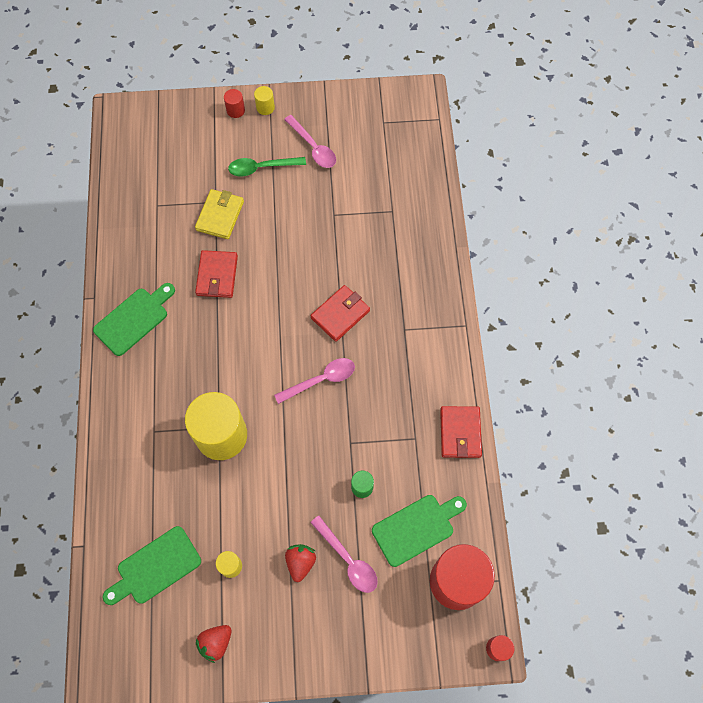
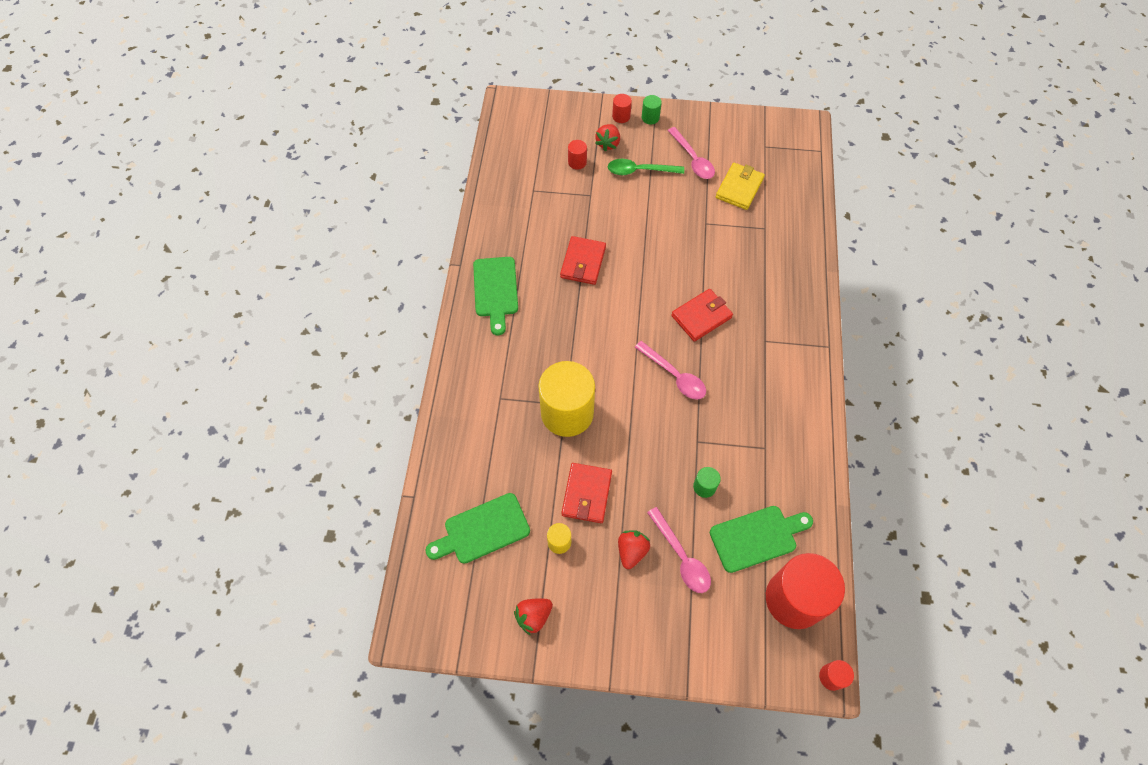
camera: 10 degrees right, 5 degrees down
green cutting board [93,283,175,356] -> green cutting board turned 120 degrees clockwise [473,257,518,335]
yellow wallet [195,189,244,239] -> yellow wallet moved to [716,163,765,210]
yellow cylinder [254,86,275,115] -> green cylinder [642,95,662,124]
pink spoon [274,358,355,404] -> pink spoon turned 60 degrees clockwise [635,341,706,400]
red wallet [440,406,482,458] -> red wallet moved to [561,463,612,523]
none -> red cylinder [568,140,587,170]
none -> red strawberry [595,124,620,151]

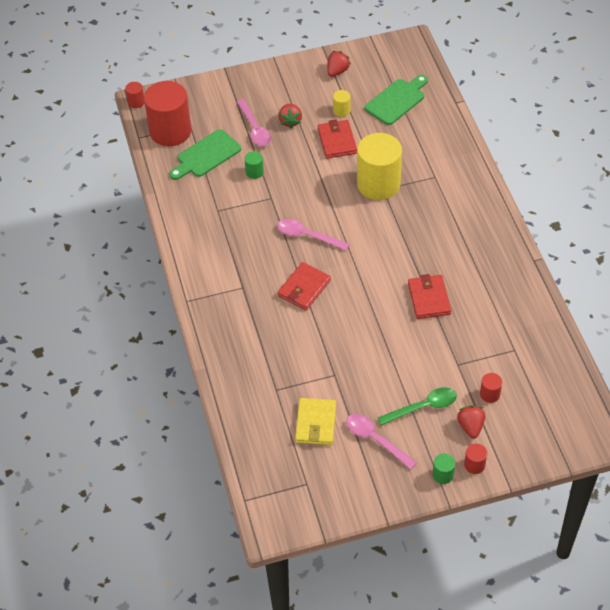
camera: 160 degrees right, 10 degrees down
green cutting board [473,257,518,335] -> none
pink spoon [647,507,711,593] -> pink spoon turned 150 degrees counterclockwise [237,99,271,146]

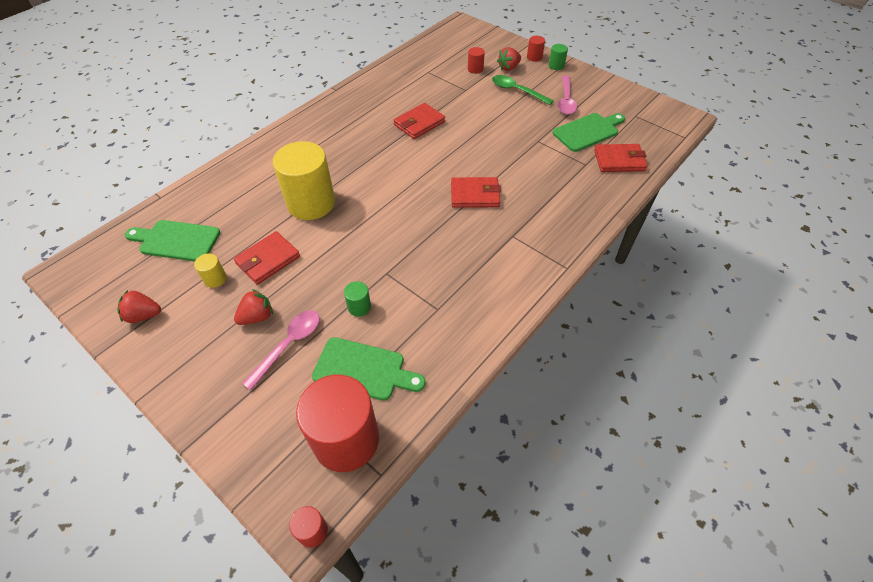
camera: 125 degrees left, 0 degrees up
pink spoon [277,219,349,251] -> none
yellow wallet [295,398,336,445] -> green cutting board [553,113,625,152]
none -> red wallet [594,144,647,172]

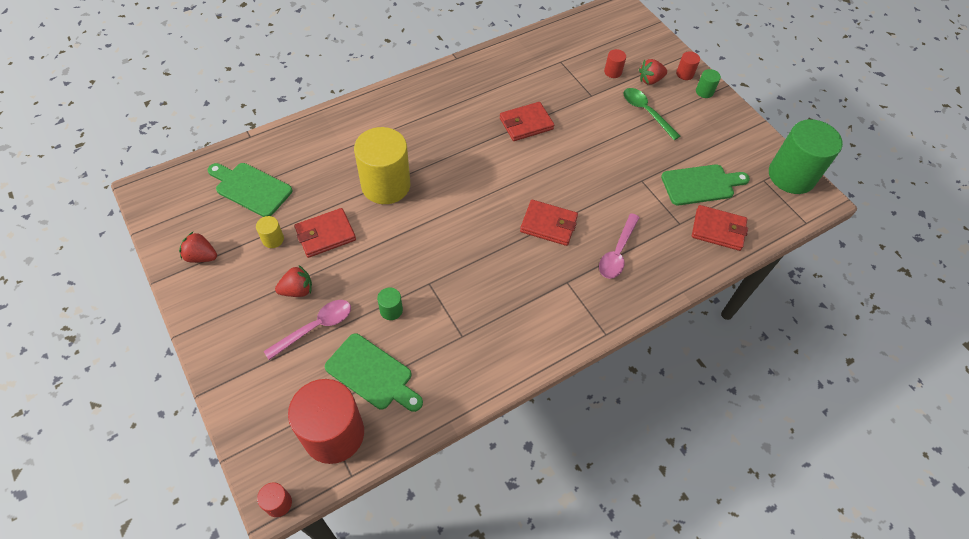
camera: 15 degrees right, 5 degrees up
pink spoon [558,75,577,114] -> pink spoon moved to [599,213,640,279]
none -> green cylinder [769,119,843,194]

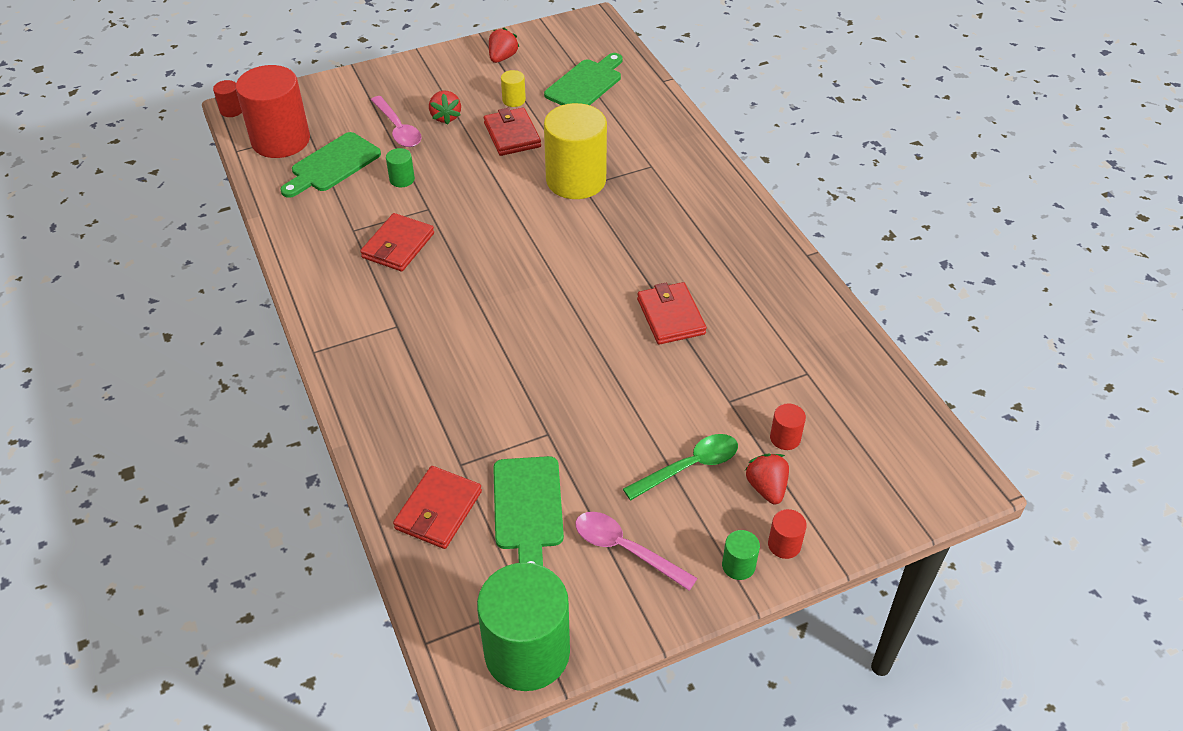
camera: 100 degrees right, 10 degrees down
red wallet [520,200,578,246] -> red wallet moved to [360,213,434,271]
pink spoon [599,213,640,279] -> pink spoon moved to [575,512,698,591]

